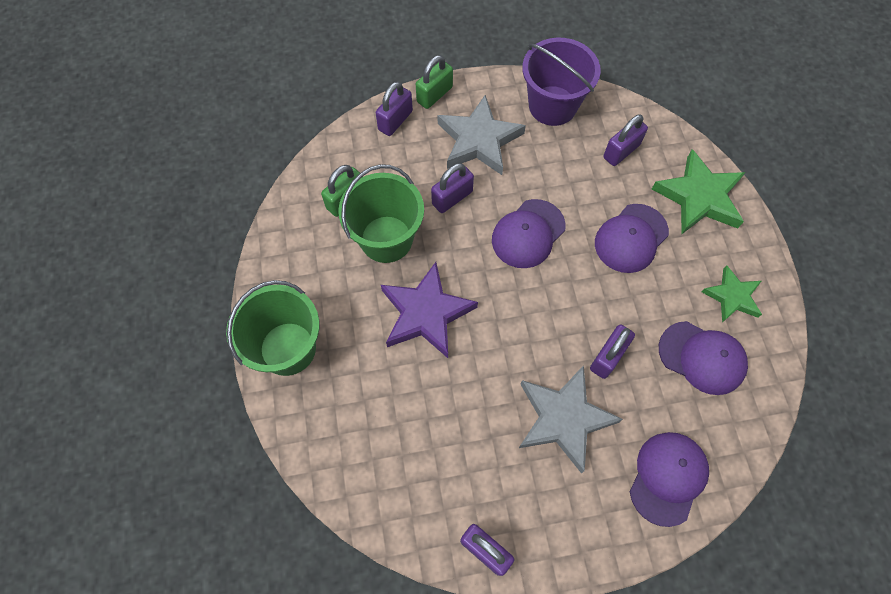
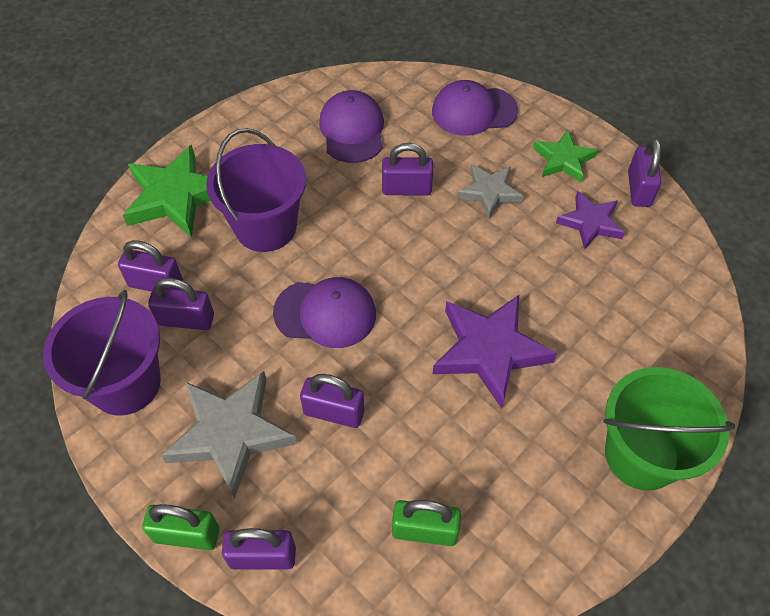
camera: 125 degrees left, 10 degrees down
green bucket [338,164,424,263] -> none
grey star [519,365,623,473] -> grey star [457,164,524,218], size x0.61
purple cap [595,204,669,273] -> purple bucket [206,128,306,252]
green star [702,265,762,323] -> green star moved to [533,130,598,182]
none -> purple padlock [148,278,214,330]
none -> purple star [556,191,625,250]

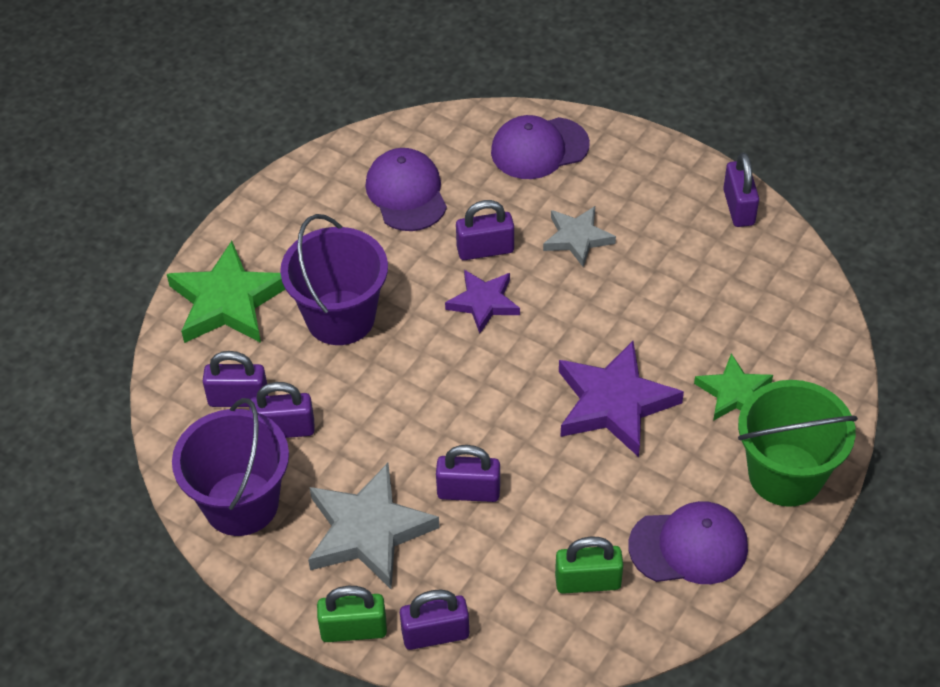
camera: 10 degrees left, 5 degrees down
purple cap [273,277,376,348] -> purple cap moved to [628,501,748,584]
green star [533,130,598,182] -> green star moved to [694,353,773,421]
purple star [556,191,625,250] -> purple star moved to [445,270,520,333]

